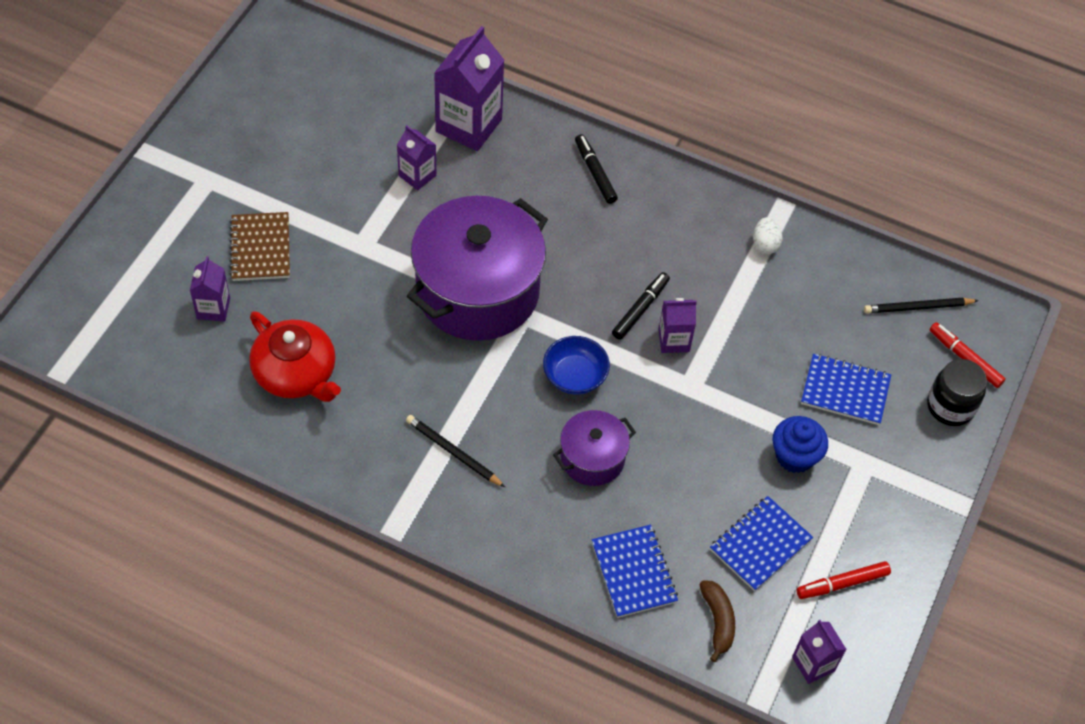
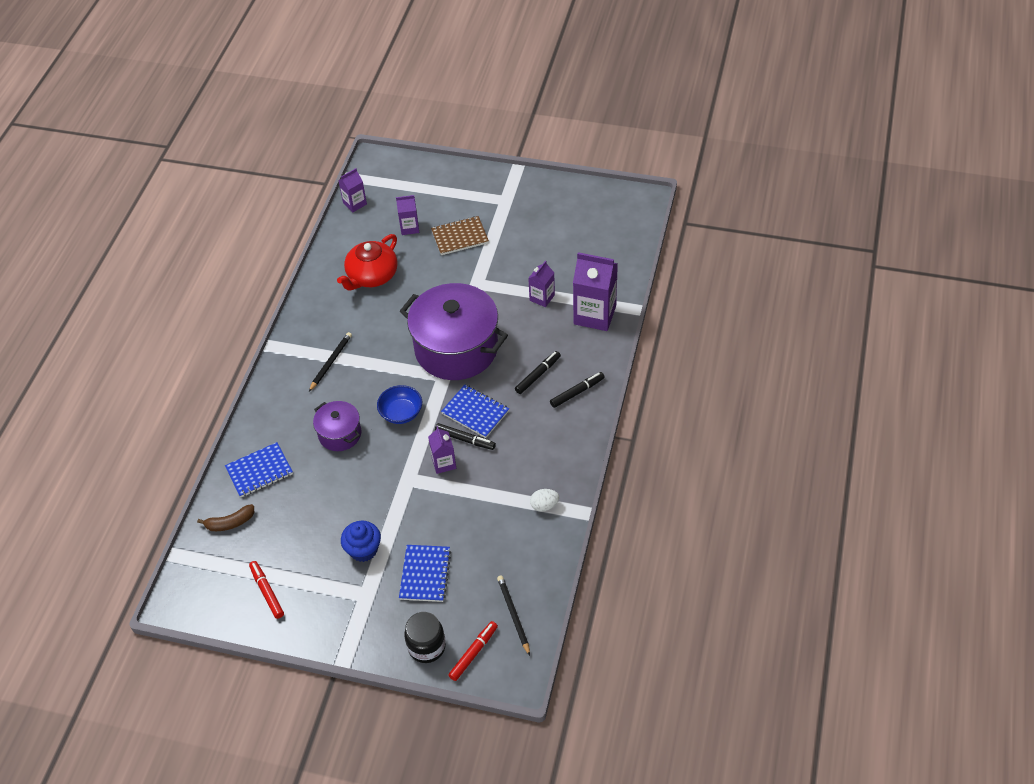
camera: 85 degrees right, 5 degrees down
blue notebook [710,496,813,591] -> blue notebook moved to [441,385,509,438]
purple carton [792,620,847,684] -> purple carton moved to [338,168,367,212]
none -> black marker [515,351,561,394]

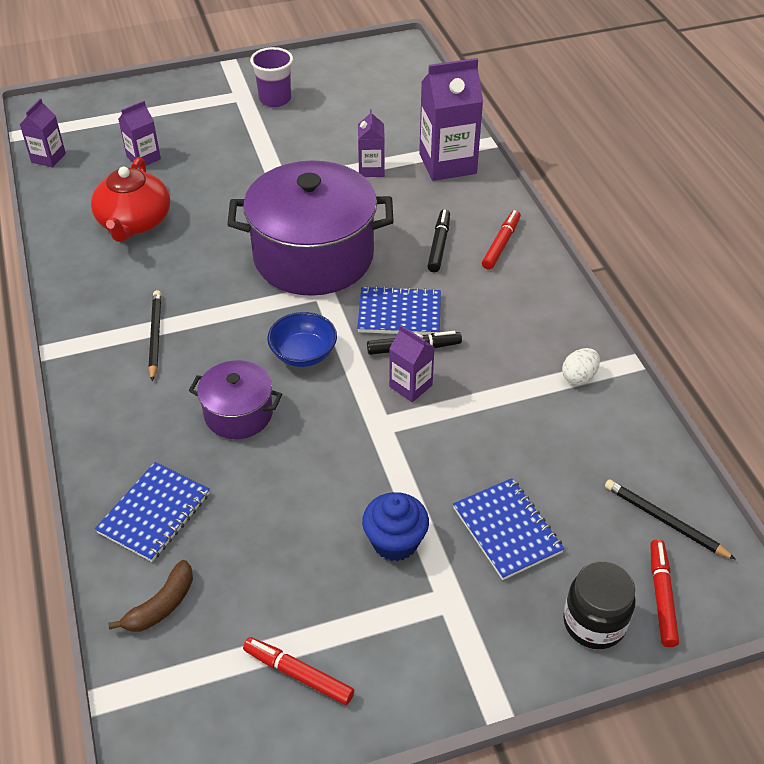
camera: 35 degrees left, 5 degrees down
brown notebook [431,216,489,255] -> none
black marker [550,372,605,408] -> red marker [482,210,521,270]
none -> purple cup [250,47,293,107]

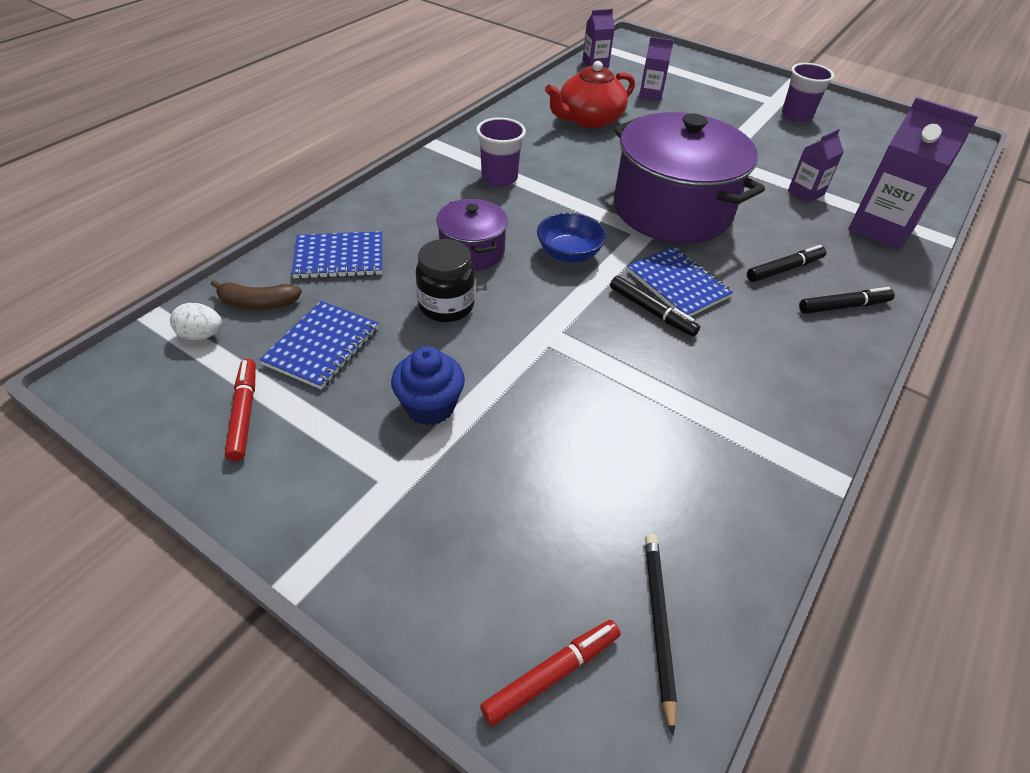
camera: 50 degrees right, 0 degrees up
black pencil [149,290,161,381] -> purple cup [476,117,526,187]
purple carton [389,325,435,402] -> none
blue notebook [453,478,564,580] -> blue notebook moved to [259,301,378,390]
red marker [482,210,521,270] -> black marker [799,287,895,314]
white egg [562,348,600,385] -> white egg moved to [170,303,222,340]
black jar [563,561,636,649] -> black jar moved to [415,239,475,322]

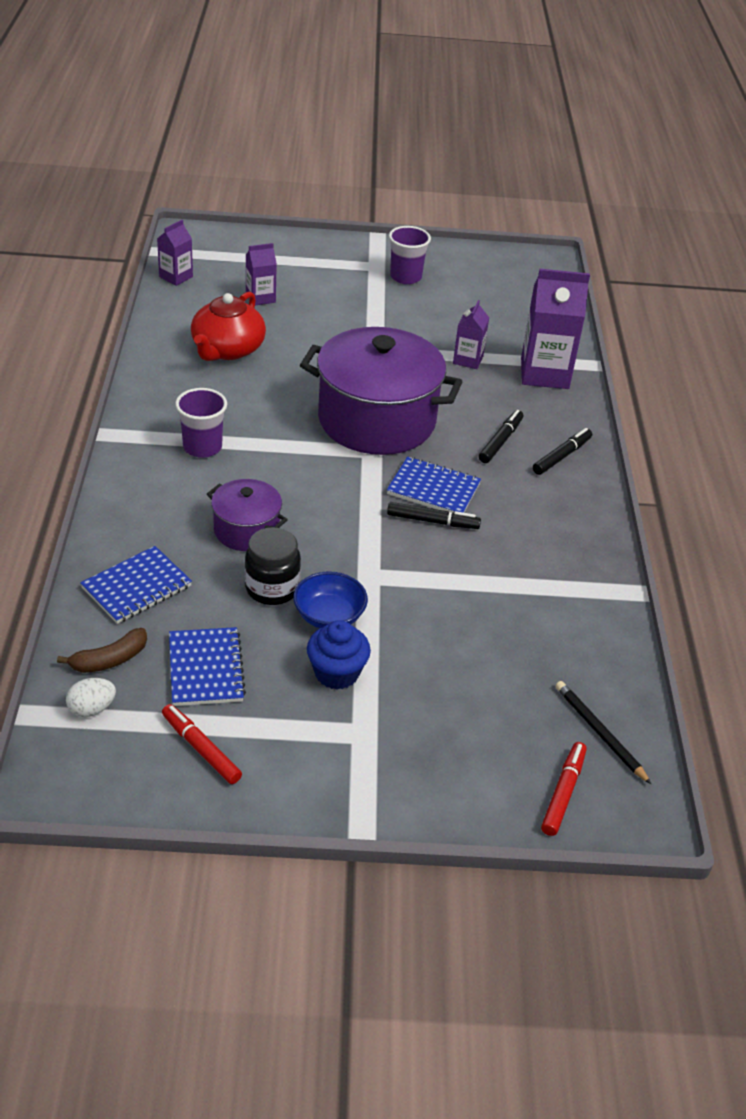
camera: 35 degrees left, 5 degrees down
blue bowl [537,213,606,262] -> blue bowl moved to [293,572,368,628]

